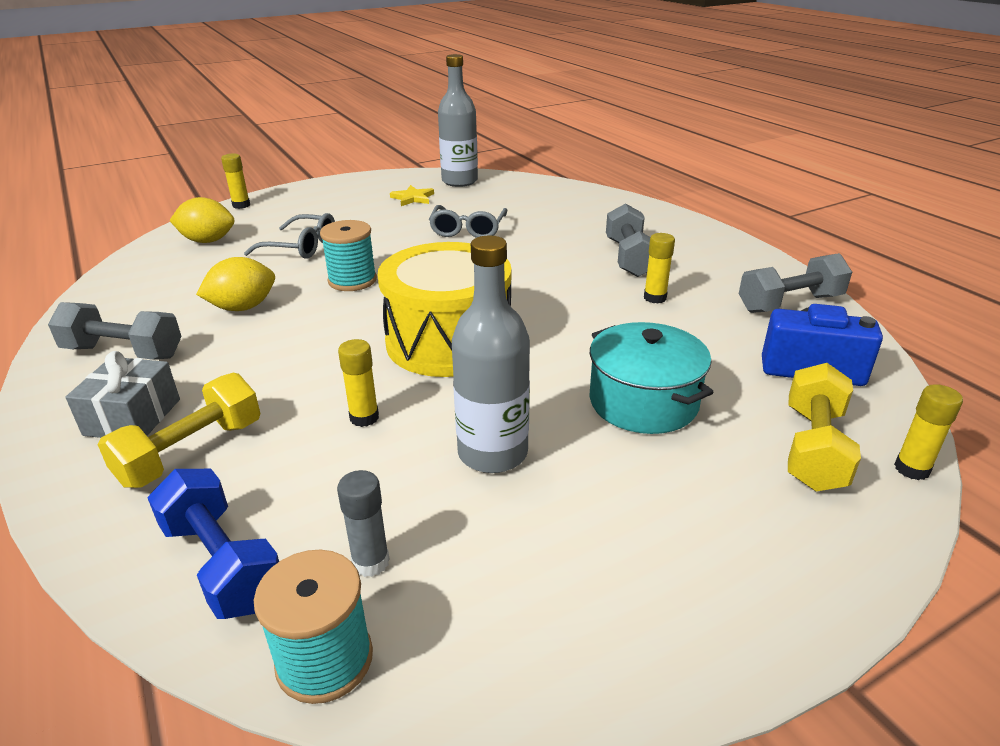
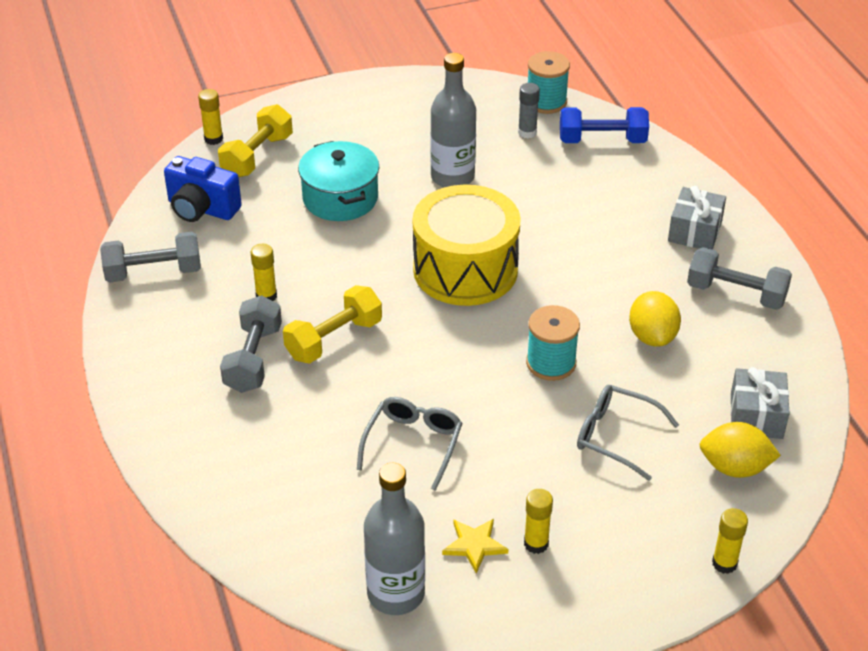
camera: 170 degrees left, 10 degrees up
yellow dumbbell [98,373,261,488] -> yellow dumbbell moved to [283,285,382,363]
blue dumbbell [147,469,279,619] -> blue dumbbell turned 60 degrees counterclockwise [560,107,649,143]
yellow lemon [196,257,275,311] -> yellow lemon turned 75 degrees counterclockwise [629,291,681,347]
yellow glue stick [338,339,379,427] -> yellow glue stick moved to [524,489,553,554]
none -> grey gift [730,367,790,439]

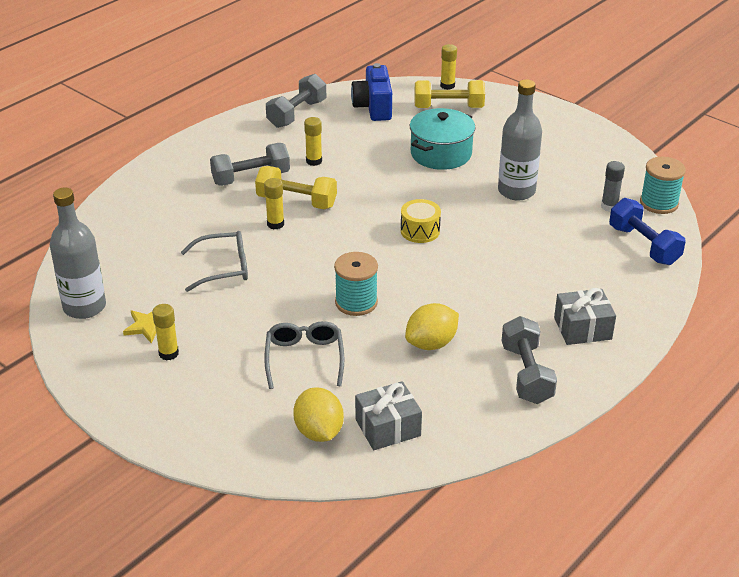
camera: 60 degrees right, 5 degrees down
grey dumbbell [100,232,201,283] -> grey dumbbell turned 75 degrees clockwise [266,74,326,128]
yellow drum [413,185,521,306] -> yellow drum [400,199,441,243], size x0.45
yellow glue stick [712,508,748,574] -> yellow glue stick moved to [264,178,284,229]

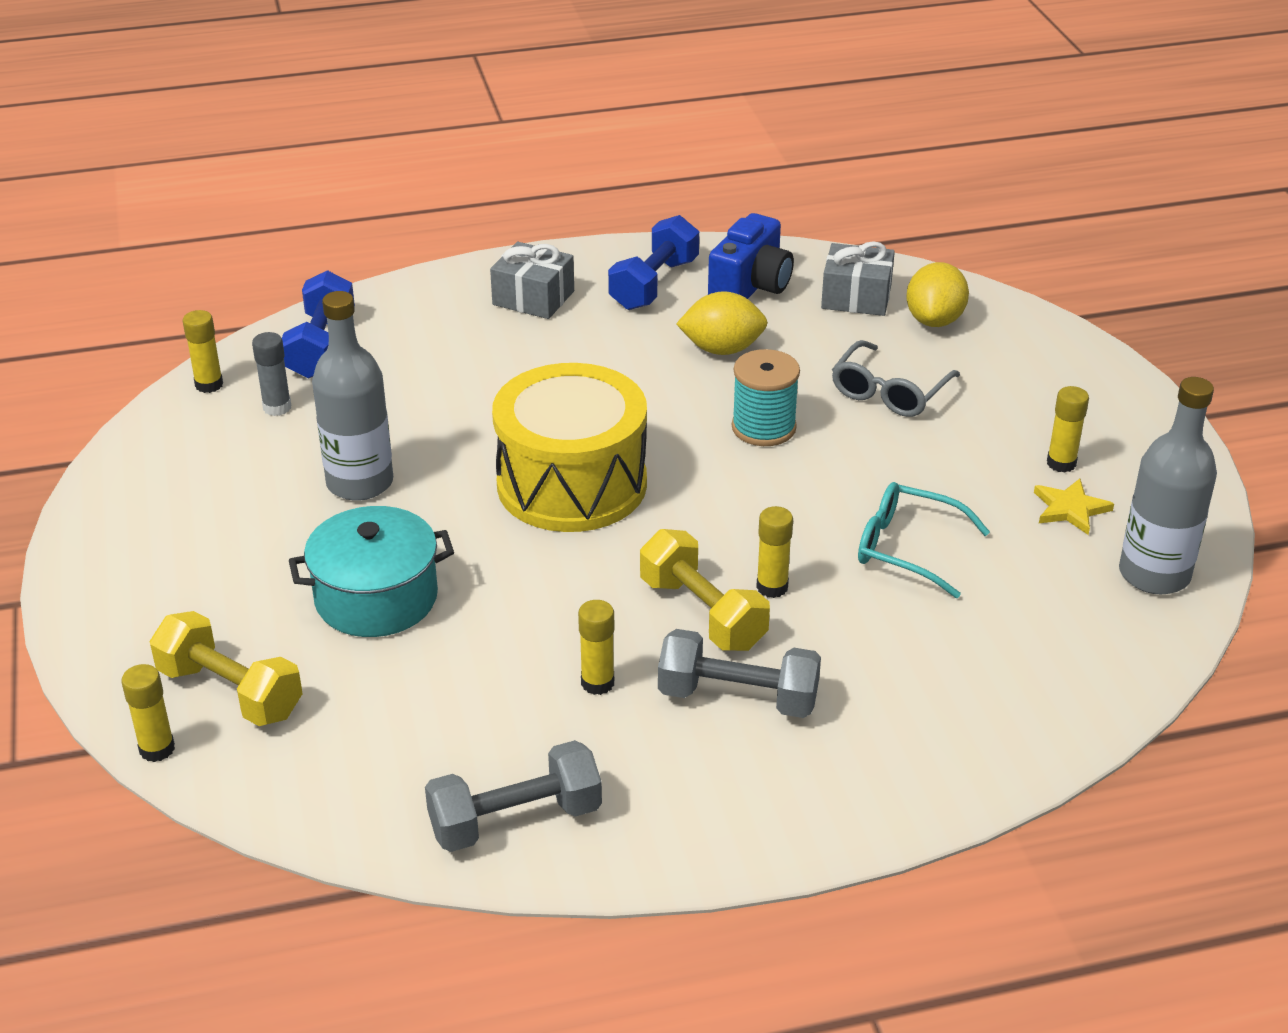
camera: 145 degrees left, 0 degrees up
grey glasses [181,231,248,292] -> turquoise glasses [858,482,990,598]
blue camera [351,63,392,121] -> blue camera moved to [708,213,794,299]
yellow drum [400,199,441,243] -> yellow drum [492,363,647,532], size x2.24
grey dumbbell [501,316,557,404] -> blue dumbbell [608,215,699,310]
turquoise spool [640,157,686,214] -> yellow glue stick [183,310,223,393]

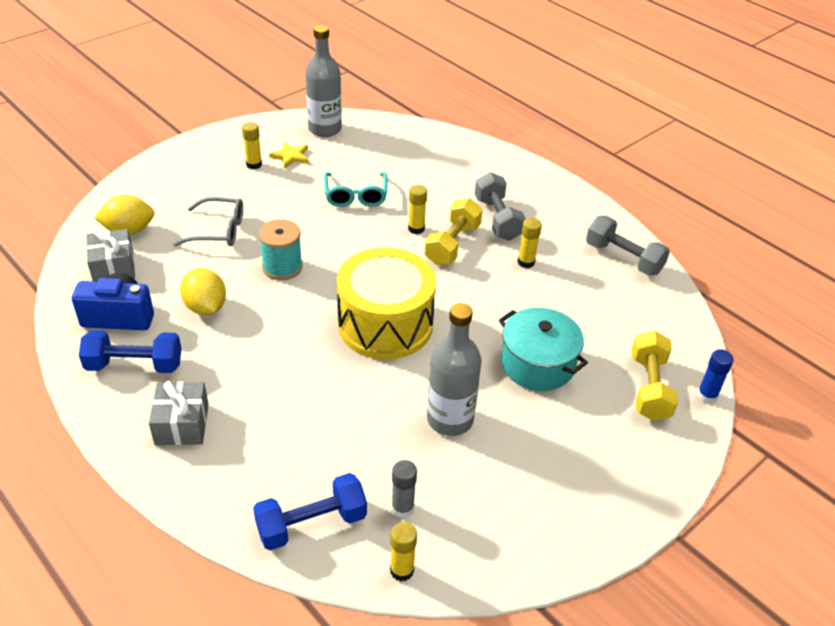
camera: 120 degrees left, 5 degrees up
yellow glue stick [121,664,175,762] -> blue glue stick [697,349,734,404]

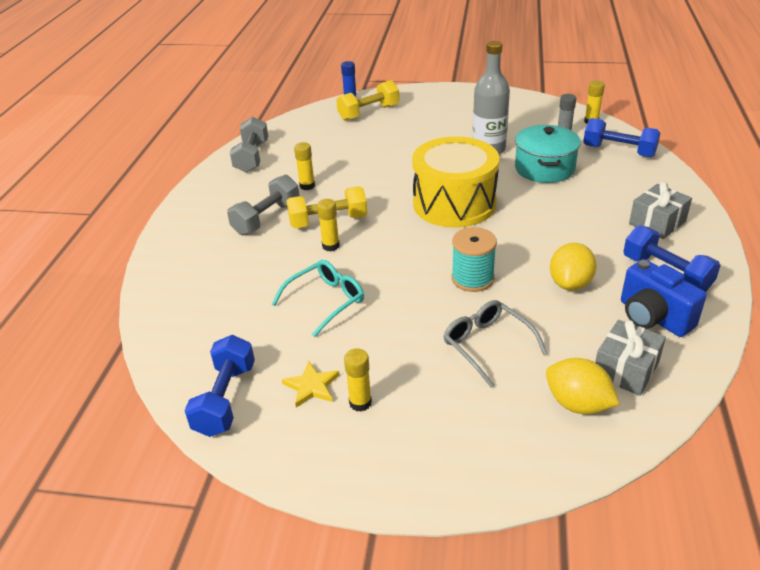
camera: 125 degrees left, 5 degrees down
grey bottle [305,25,342,137] -> blue dumbbell [184,335,255,437]
turquoise pot [499,308,588,391] -> turquoise pot moved to [515,125,581,183]

